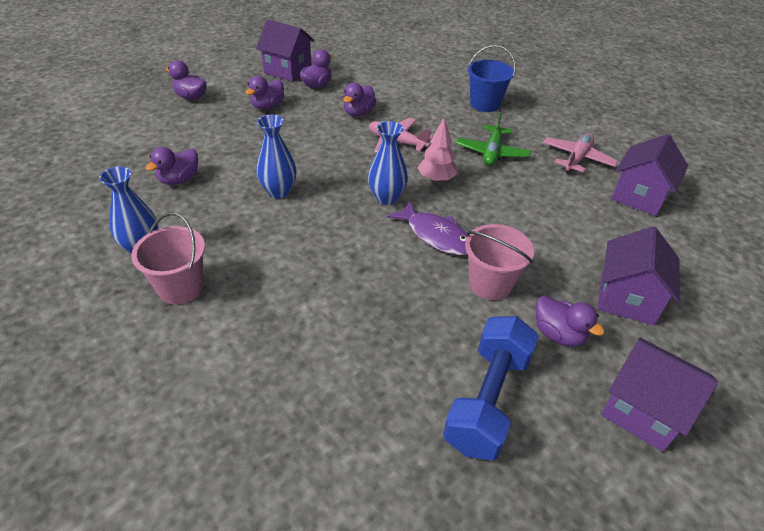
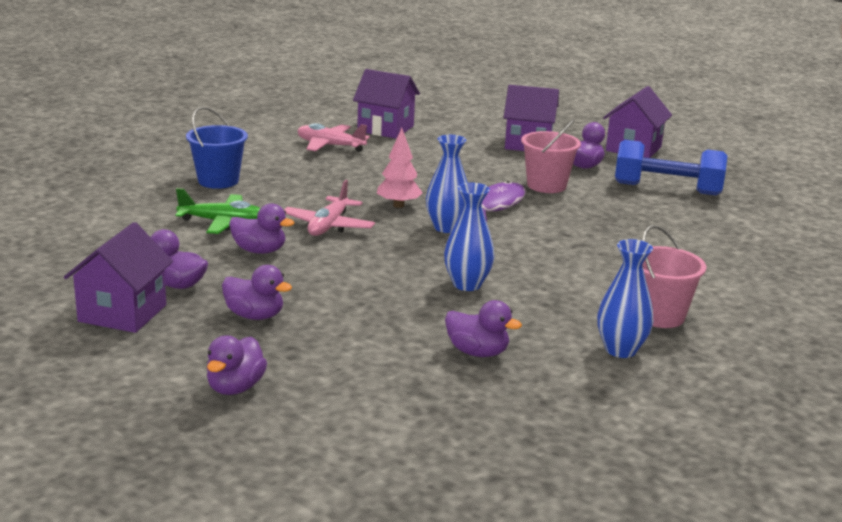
camera: 100 degrees left, 20 degrees down
green plane [456,113,531,166] -> green plane moved to [176,188,260,234]

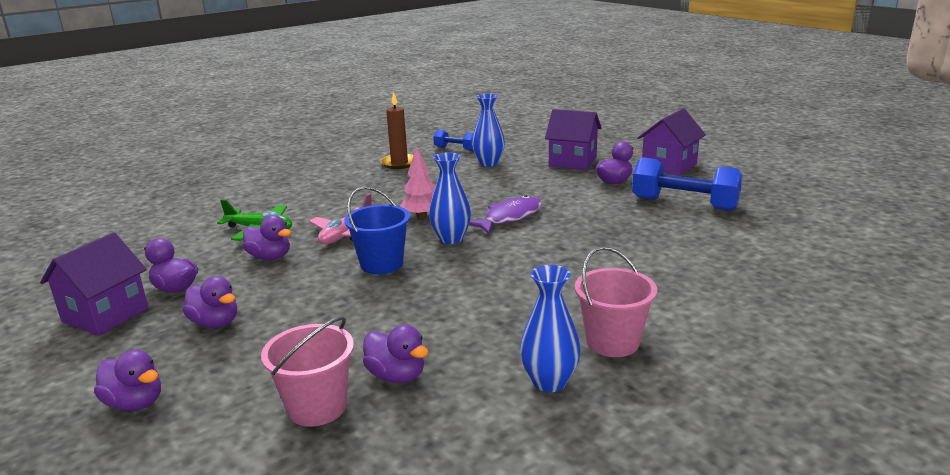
camera: 15 degrees right, 0 degrees up
blue bucket [186,107,248,189] -> blue bucket moved to [344,187,410,274]
purple duck [207,335,267,395] -> purple duck turned 90 degrees counterclockwise [94,350,161,411]
pink plane [297,123,370,152] -> brown candle [380,92,414,169]
purple house [353,69,420,139] -> blue dumbbell [433,130,473,151]
blue vase [444,183,495,291] -> blue vase moved to [472,94,505,167]
pink bucket [521,119,581,193] -> pink bucket moved to [261,316,354,427]

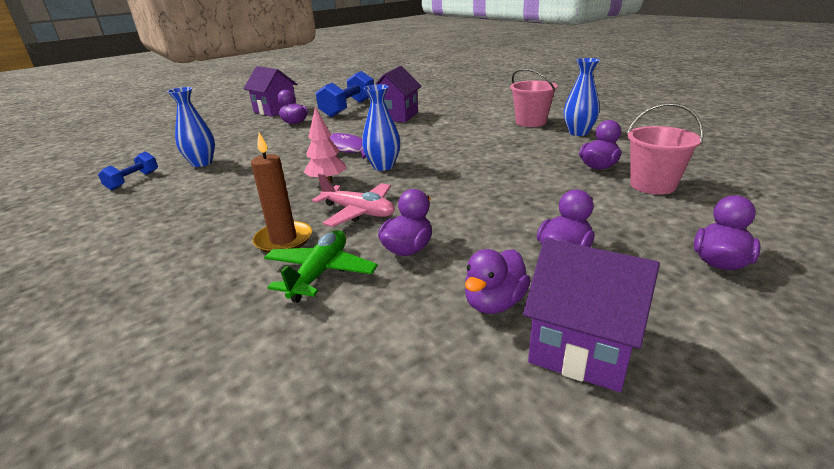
camera: 90 degrees left, 5 degrees up
blue bucket [344,187,410,274] -> none
brown candle [380,92,414,169] -> brown candle moved to [251,132,312,253]
purple house [545,109,602,170] -> purple house moved to [374,66,422,122]

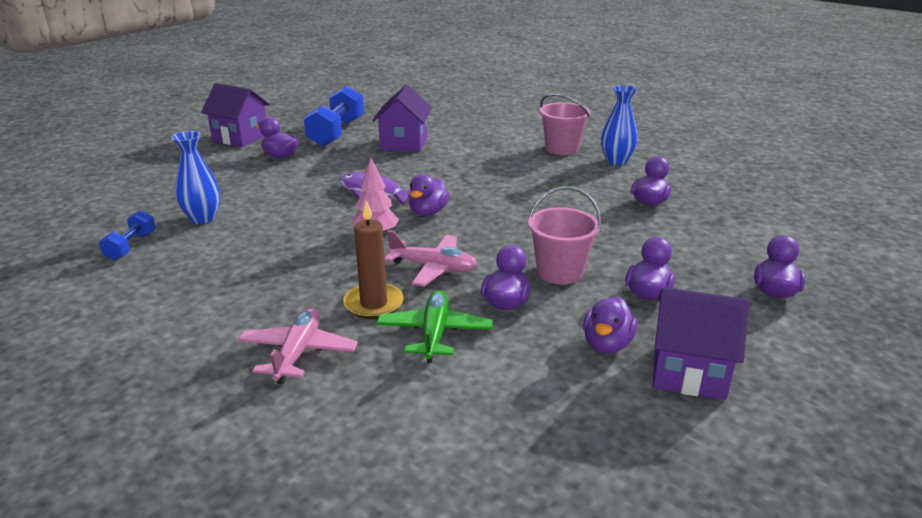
camera: 15 degrees left, 0 degrees up
blue vase [362,84,400,171] -> purple duck [408,174,450,216]
pink bucket [627,103,704,195] -> pink bucket moved to [528,187,601,285]
none -> pink plane [238,307,358,384]

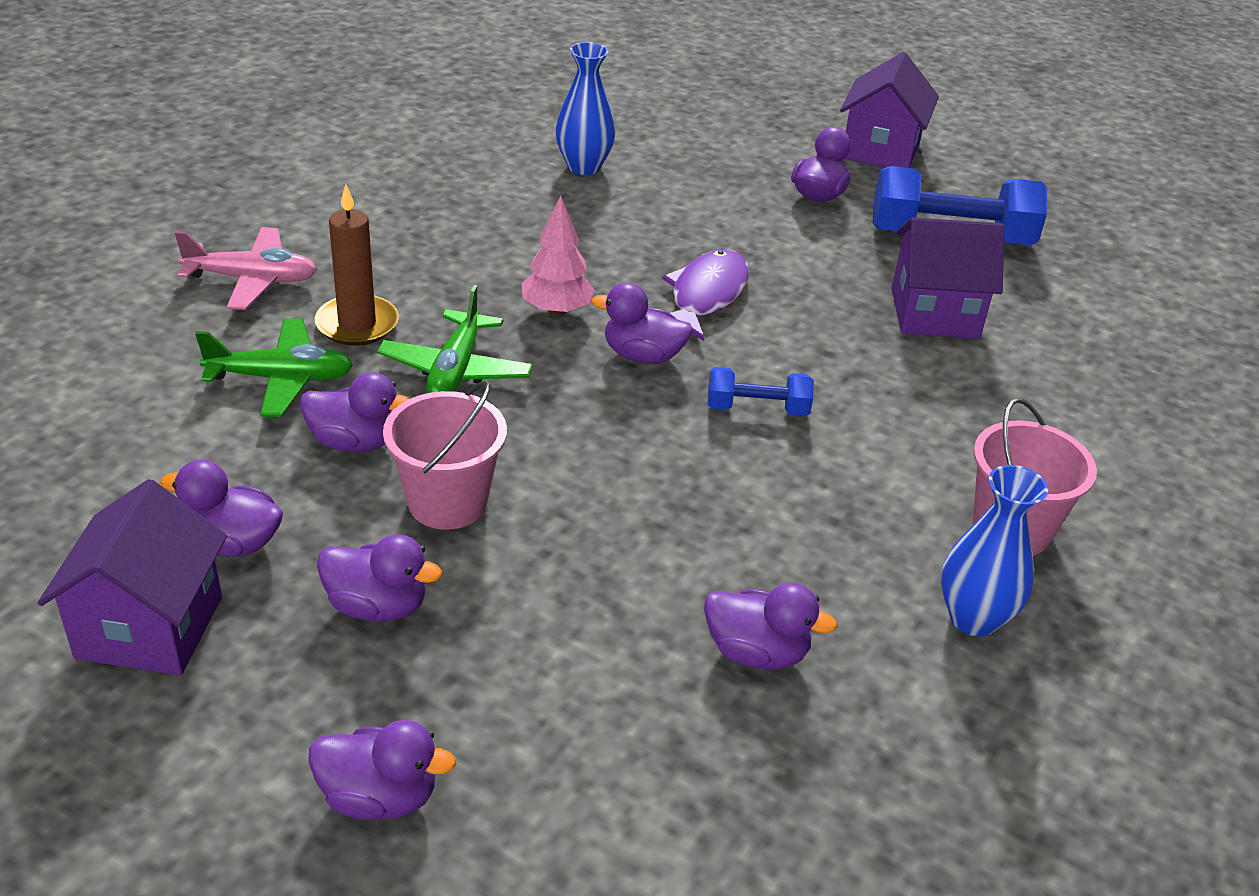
camera: 80 degrees right, 10 degrees up
blue dumbbell [99,210,156,261] -> blue dumbbell moved to [707,367,814,416]
pink plane [385,230,478,287] -> green plane [377,285,533,393]

